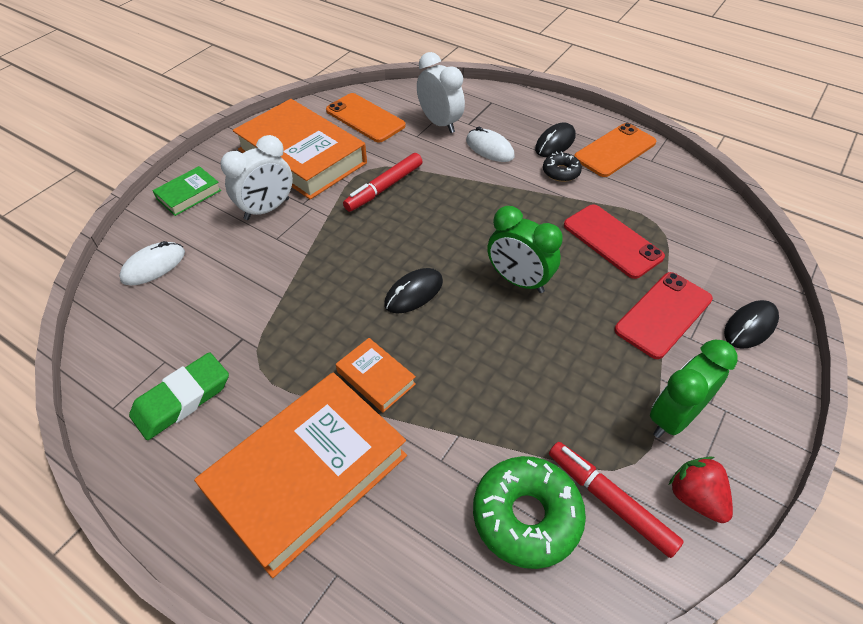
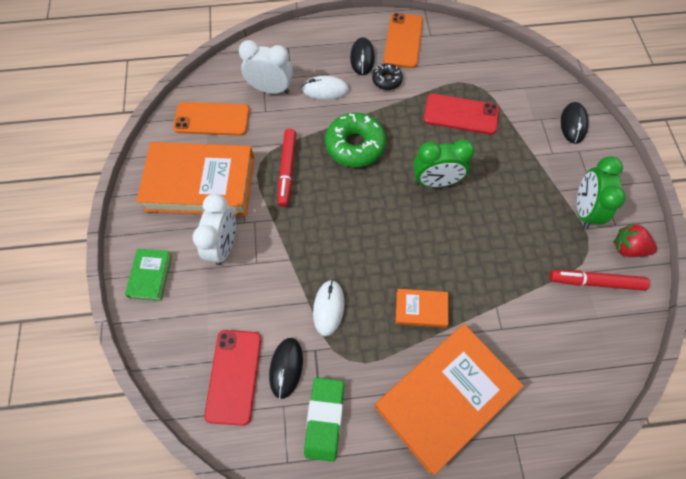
camera: 40 degrees left, 15 degrees up
white mouse [119,241,185,286] -> white mouse moved to [313,280,345,336]
orange book [194,372,407,578] -> orange book turned 45 degrees clockwise [374,324,524,475]
black mouse [384,268,443,314] -> black mouse moved to [269,338,303,399]
green donut [473,456,586,569] -> green donut moved to [325,113,386,167]
red phone [614,272,713,359] -> red phone moved to [204,330,262,426]

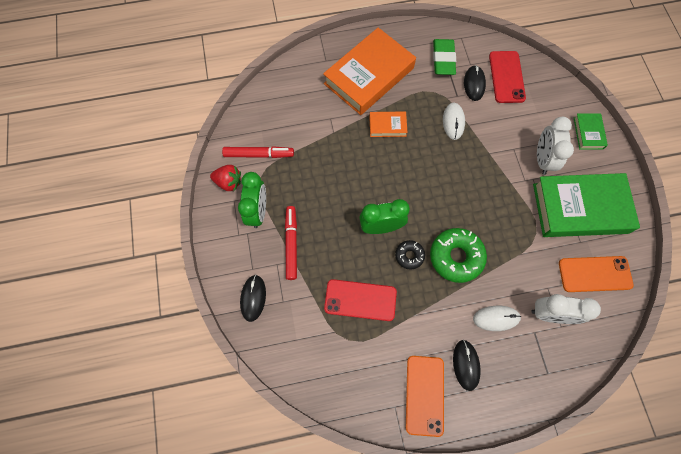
camera: 175 degrees right, 5 degrees up
orange book [136,142,255,216] -> green book [533,173,640,237]
red marker [278,129,296,207] -> red marker moved to [285,206,297,280]
black donut [372,64,403,90] -> black donut moved to [395,240,425,270]

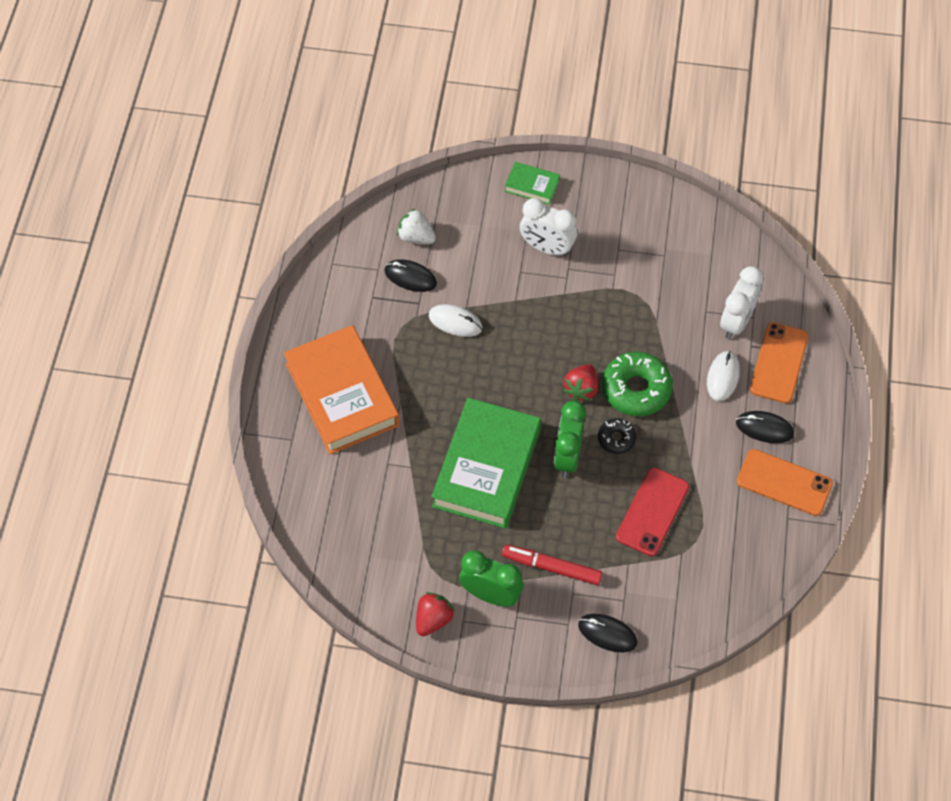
camera: 70 degrees left, 10 degrees down
red marker [222,146,294,158] -> none
orange book [369,111,408,137] -> none
green eraser [433,39,456,75] -> none
red phone [489,51,526,103] -> white strawberry [397,209,436,244]
green book [533,173,640,237] -> green book moved to [432,398,541,529]
orange phone [559,256,634,292] -> orange phone moved to [750,322,808,403]
none -> red strawberry [563,364,598,401]

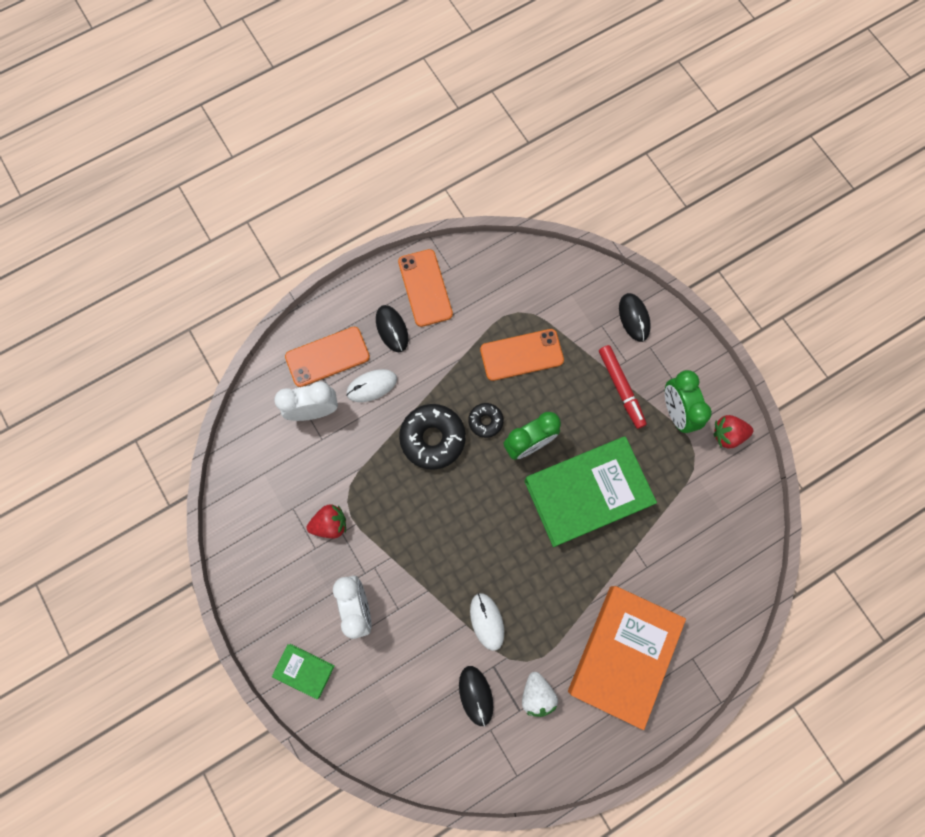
camera: 130 degrees left, 15 degrees up
white strawberry [397,209,436,244] -> white strawberry moved to [522,672,558,717]
green book [505,162,560,205] -> green book turned 45 degrees counterclockwise [272,644,335,699]
red strawberry [563,364,598,401] -> red strawberry moved to [307,504,346,539]
green donut [602,352,673,416] -> black donut [399,404,466,470]
red phone [616,467,689,556] -> orange phone [480,329,564,381]

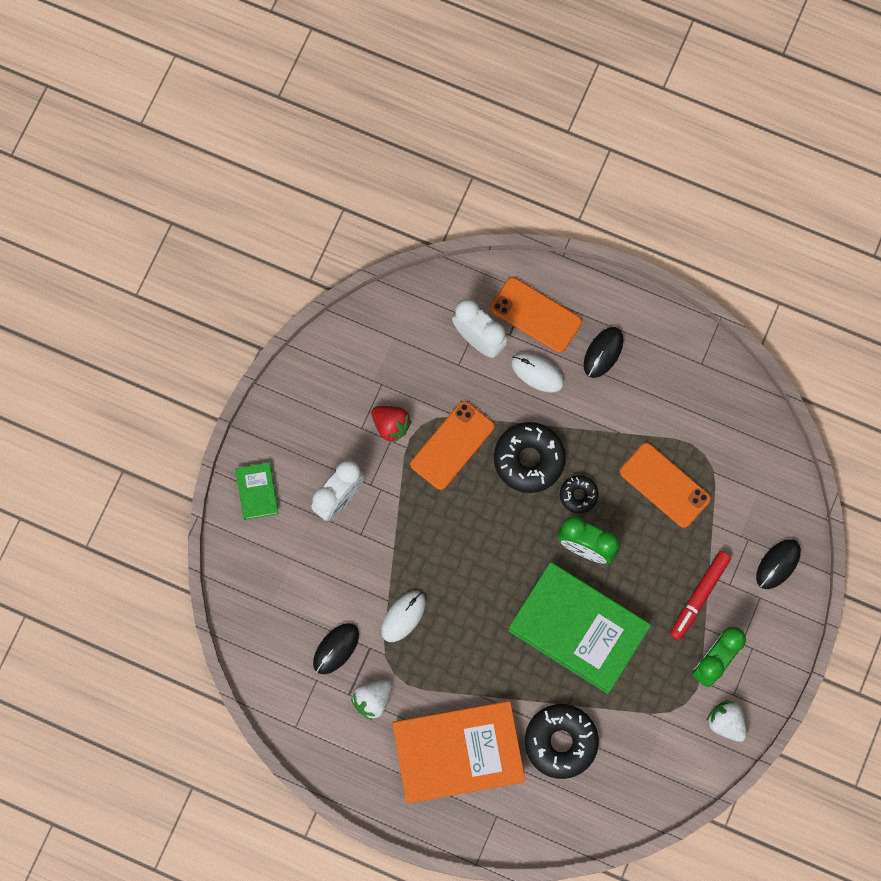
camera: 55 degrees right, 0 degrees up
orange phone [398,249,453,327] -> orange phone moved to [410,401,494,490]
red strawberry [713,415,753,448] -> white strawberry [706,700,747,742]
none -> black donut [525,704,599,779]

